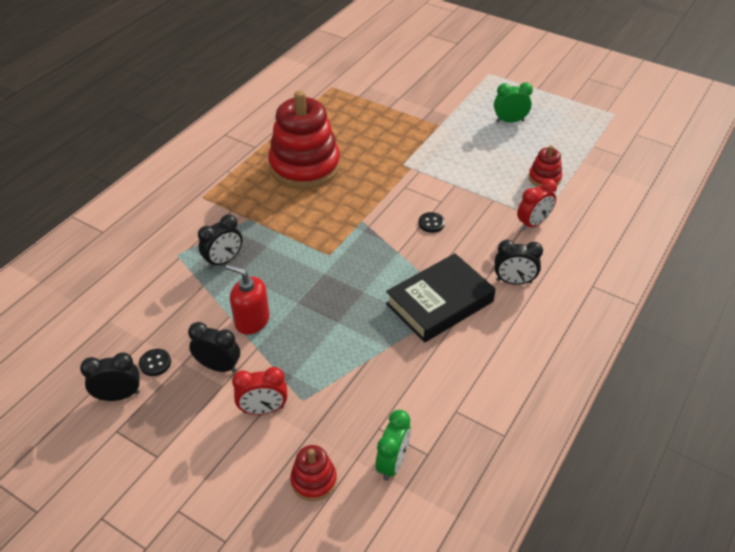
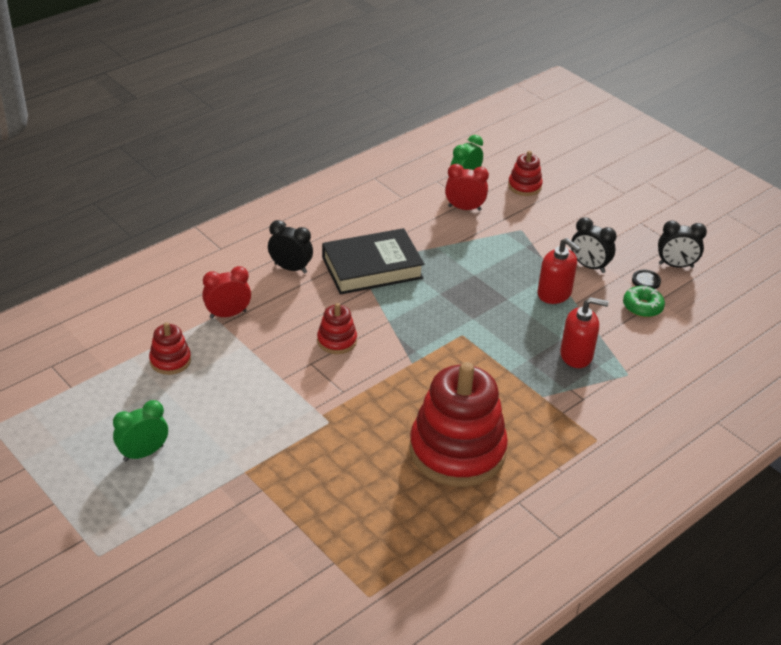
camera: 165 degrees left, 5 degrees down
black clock [198,214,242,269] -> red soap dispenser [560,297,609,368]
red clock [232,367,287,415] -> red clock moved to [445,164,489,211]
black button [418,212,445,233] -> red stacking toy [317,303,357,354]
green clock [494,82,533,123] -> green clock turned 135 degrees clockwise [113,400,168,462]
none -> green donut [623,286,665,317]

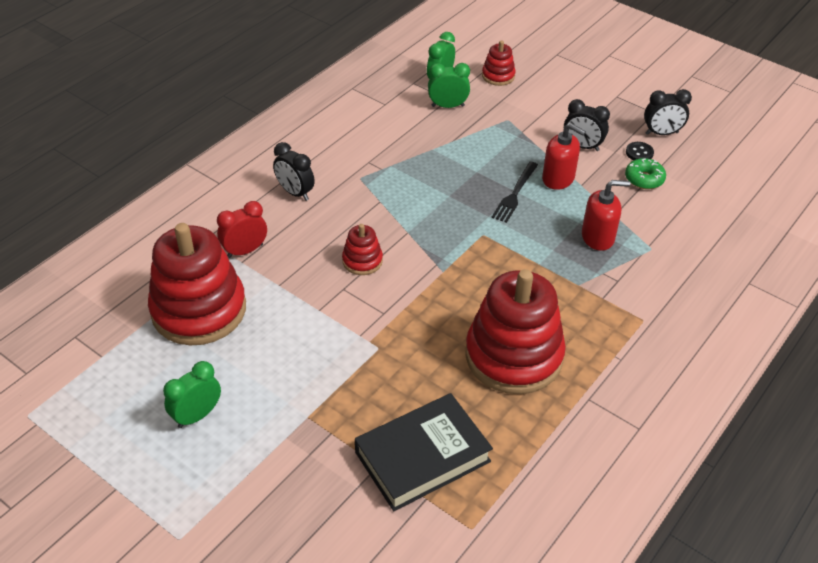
camera: 10 degrees left, 5 degrees up
red stacking toy [149,322,191,375] -> red stacking toy [148,223,246,345], size x2.22
black clock [268,220,313,273] -> black clock turned 150 degrees counterclockwise [273,142,315,201]
black book [322,228,425,295] -> black book moved to [355,393,493,511]
red clock [445,164,489,211] -> green clock [428,63,470,108]
none -> black fork [491,162,538,223]

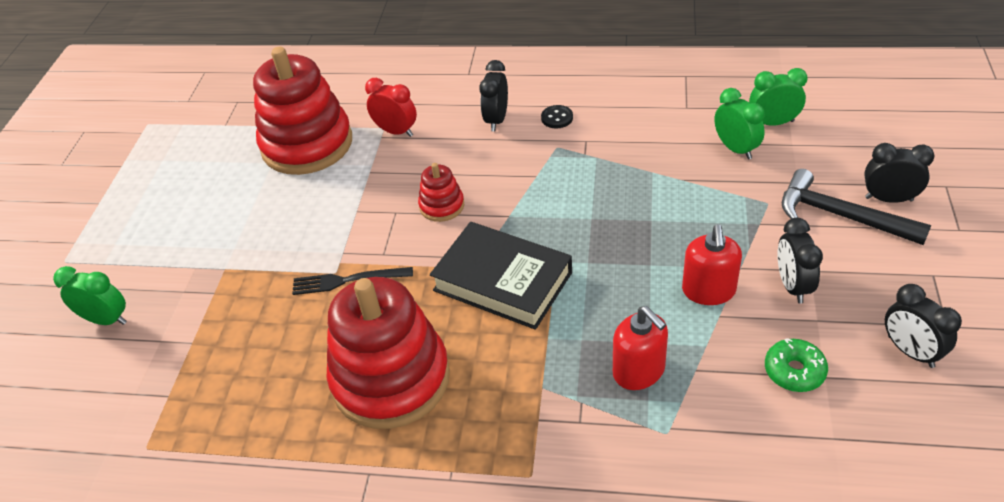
camera: 65 degrees right, 0 degrees up
green clock [163,361,221,428] -> green clock moved to [53,266,127,325]
black book [355,393,493,511] -> black book moved to [430,222,572,330]
red stacking toy [482,40,516,86] -> none
black fork [491,162,538,223] -> black fork moved to [292,267,413,295]
black button [626,142,654,160] -> black button moved to [541,105,573,128]
none -> black hammer [782,169,931,245]
none -> black clock [864,143,934,203]

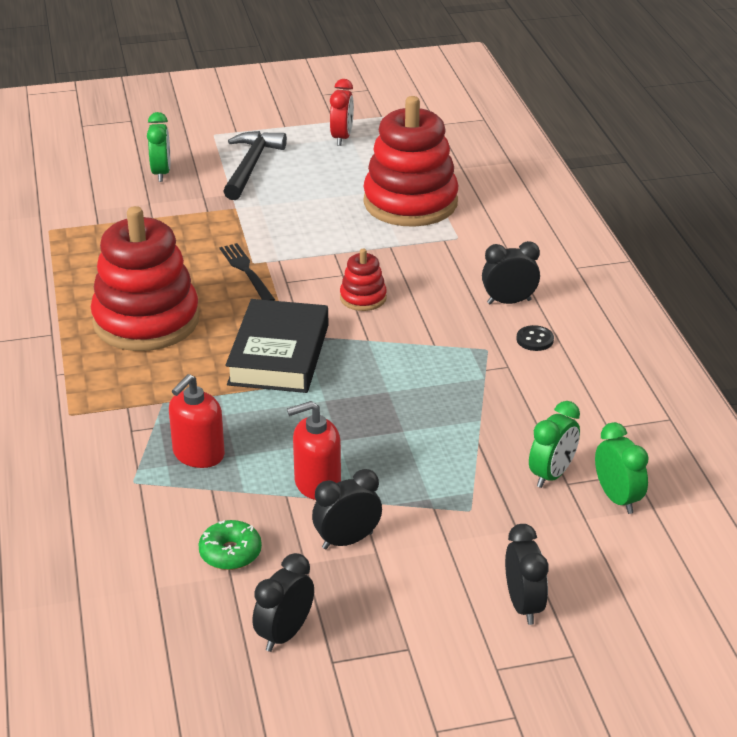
camera: 65 degrees right, 10 degrees down
red clock [365,78,417,137] -> red clock moved to [330,79,354,146]
black hammer [782,169,931,245] -> black hammer moved to [223,131,287,200]

